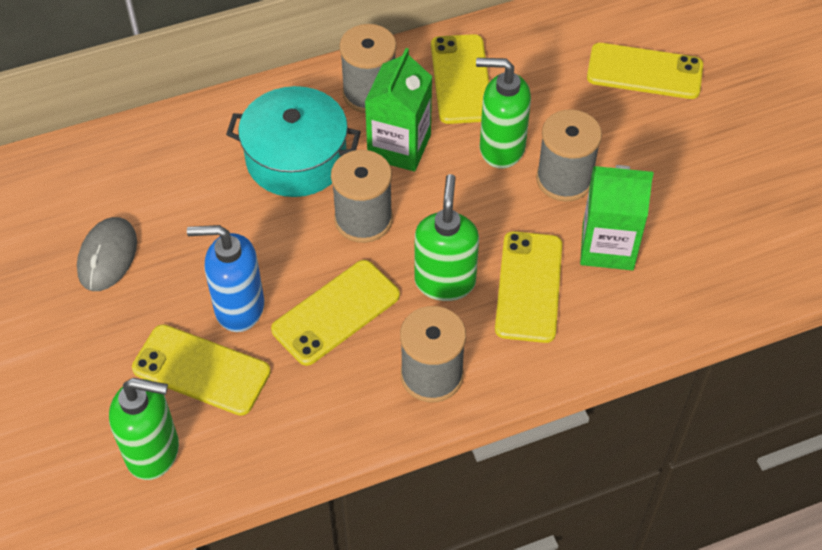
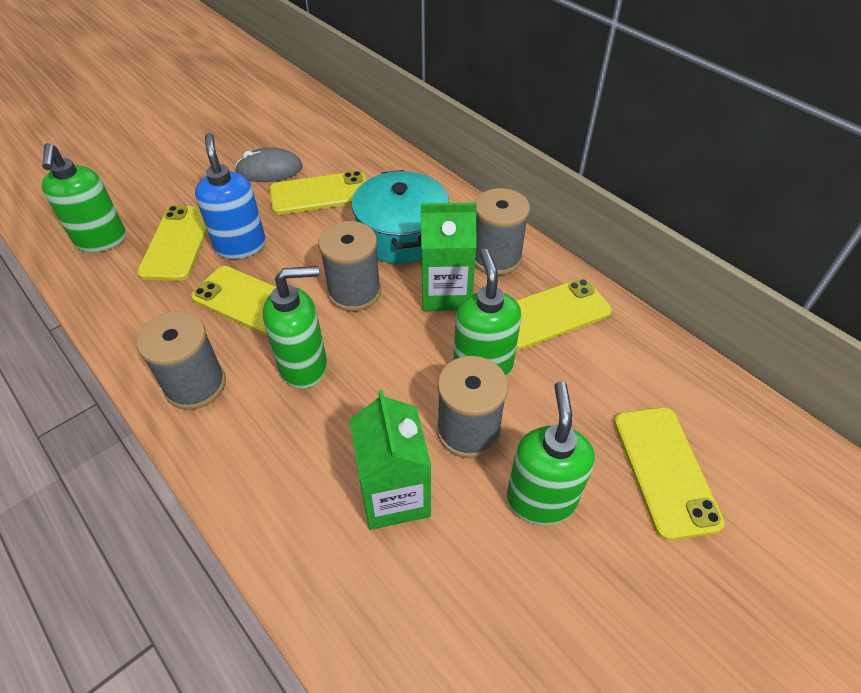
camera: 70 degrees right, 5 degrees down
yellow phone [495,231,562,343] -> yellow phone moved to [270,171,366,215]
none -> green soap dispenser [507,381,595,525]

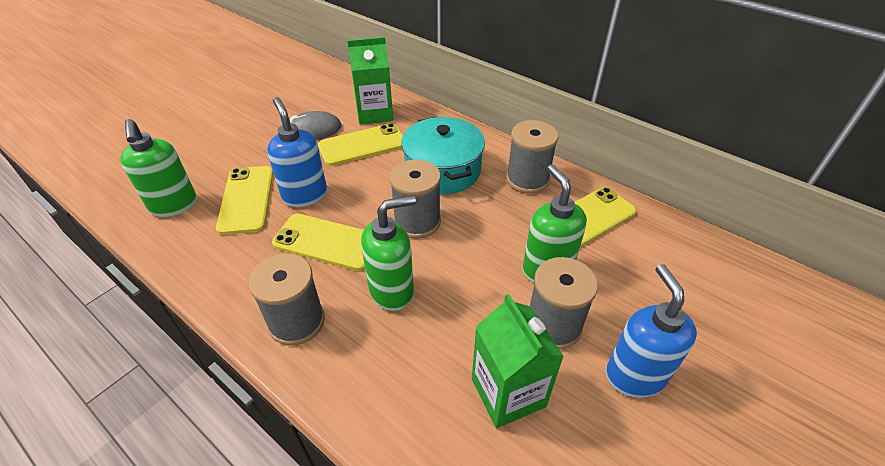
camera: 10 degrees left, 5 degrees down
green carton [421,203,477,311] -> green carton moved to [347,37,393,125]
green soap dispenser [507,381,595,525] -> blue soap dispenser [606,264,697,398]
yellow phone [614,407,725,540] -> none

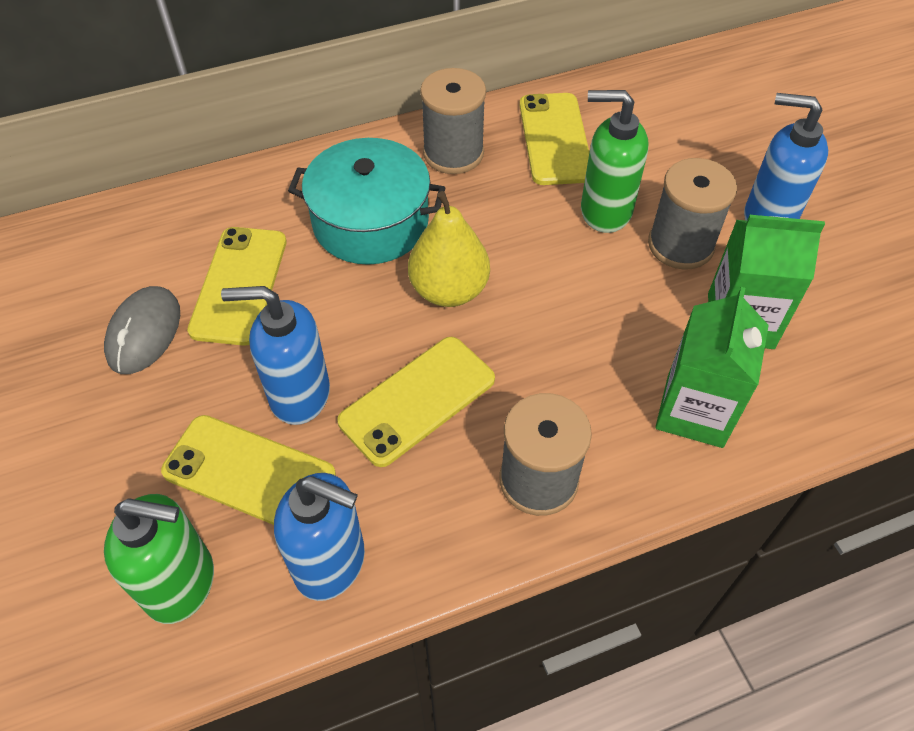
camera: 60 degrees left, 10 degrees up
green carton [347,37,393,125] -> green carton moved to [655,287,769,448]
green soap dispenser [361,195,416,311] -> none
grey spool [389,159,441,239] -> yellow pear [408,191,490,307]
none -> blue soap dispenser [274,473,365,601]

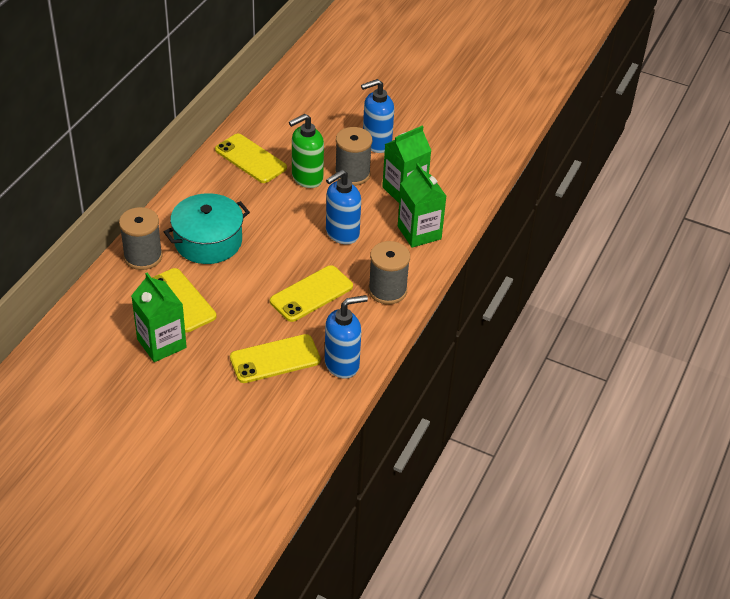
camera: 45 degrees left, 10 degrees down
grey mouse [104,286,180,374] -> green carton [131,273,187,362]
green soap dispenser [104,494,214,624] -> none
blue soap dispenser [221,286,330,425] -> blue soap dispenser moved to [326,169,361,244]
yellow phone [337,337,495,467] -> yellow phone turned 45 degrees clockwise [270,265,353,322]
yellow pear [408,191,490,307] -> none
grey spool [420,68,486,174] -> grey spool moved to [119,207,162,270]

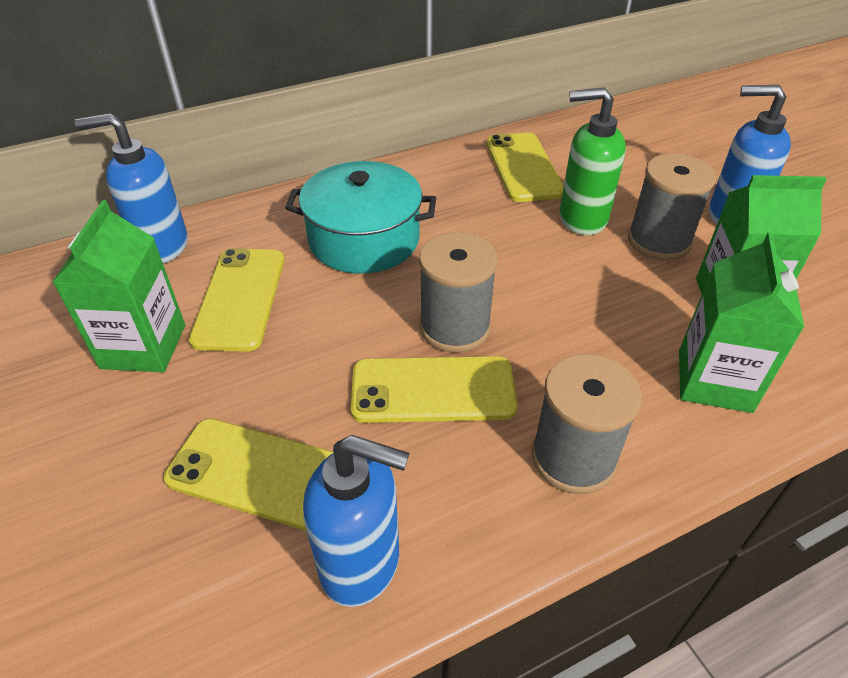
camera: 40 degrees right, 0 degrees up
grey spool [119,207,162,270] -> grey spool moved to [419,232,498,353]
blue soap dispenser [326,169,361,244] -> blue soap dispenser moved to [75,113,188,263]

